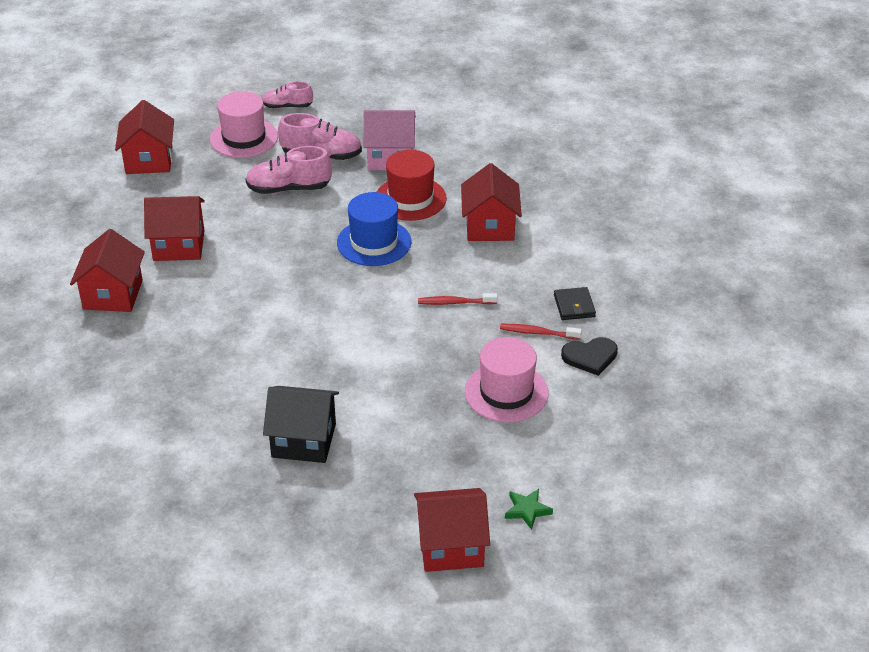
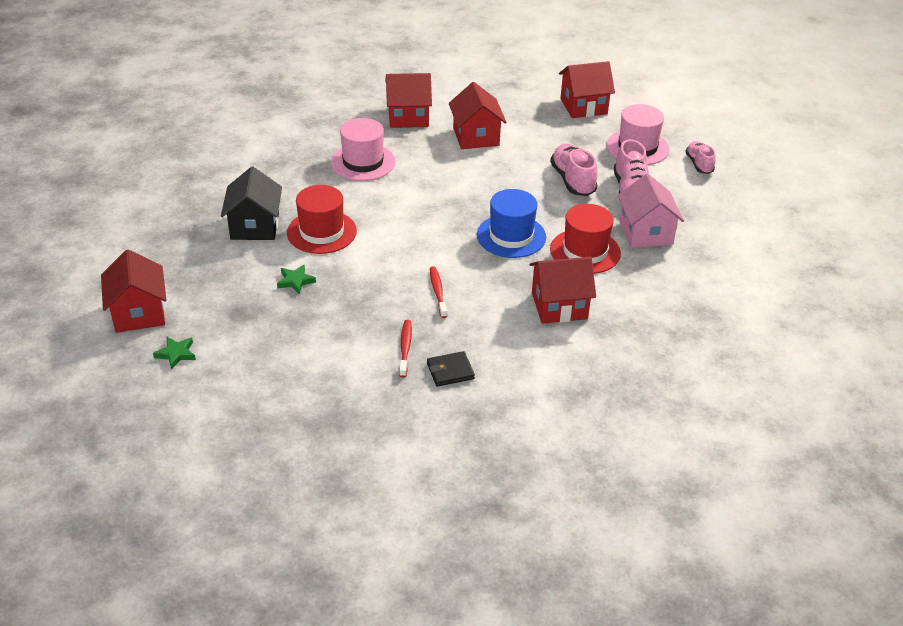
camera: 80 degrees right, 0 degrees up
pink hat [465,337,548,422] -> pink hat moved to [331,118,395,181]
black heart [561,337,618,376] -> none
none -> green star [277,265,316,294]
none -> red hat [287,185,357,254]

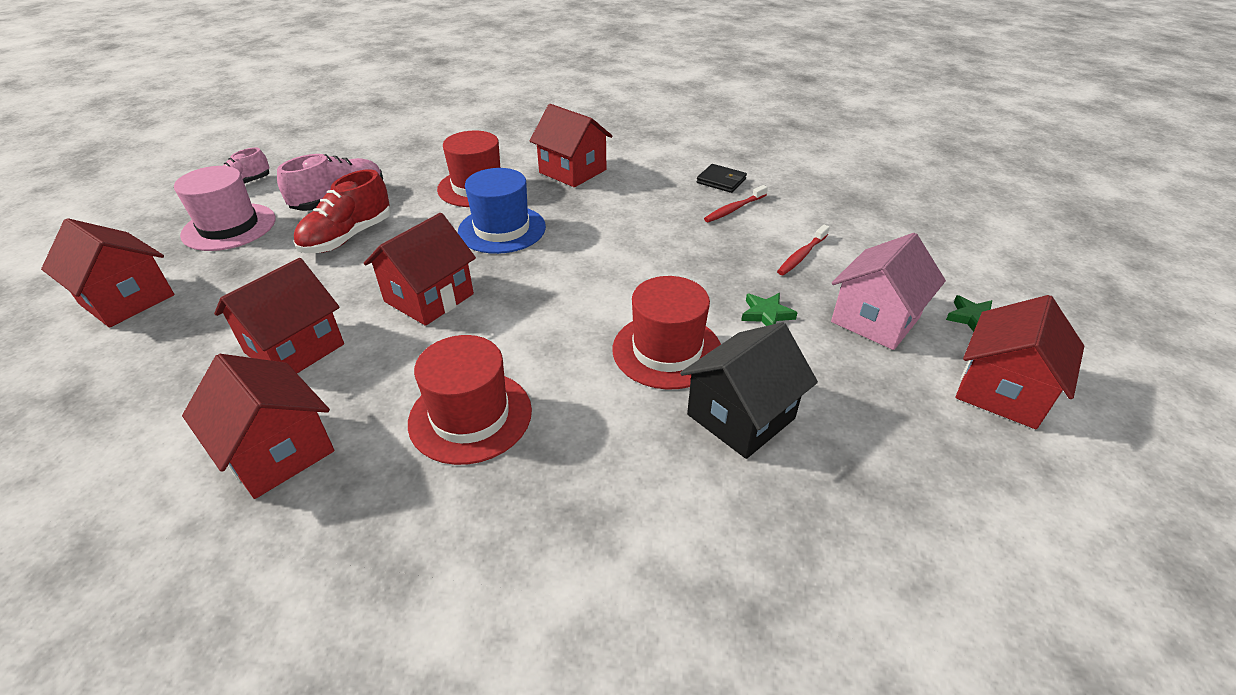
camera: 130 degrees left, 0 degrees up
pink hat [331,118,395,181] -> red hat [408,335,532,465]
red toothbrush [430,266,447,318] -> red toothbrush moved to [777,225,830,275]
pink shoe [550,144,598,196] -> red shoe [293,169,391,253]
pink house [617,174,684,248] -> pink house moved to [831,233,946,350]
none -> red house [364,213,476,326]

